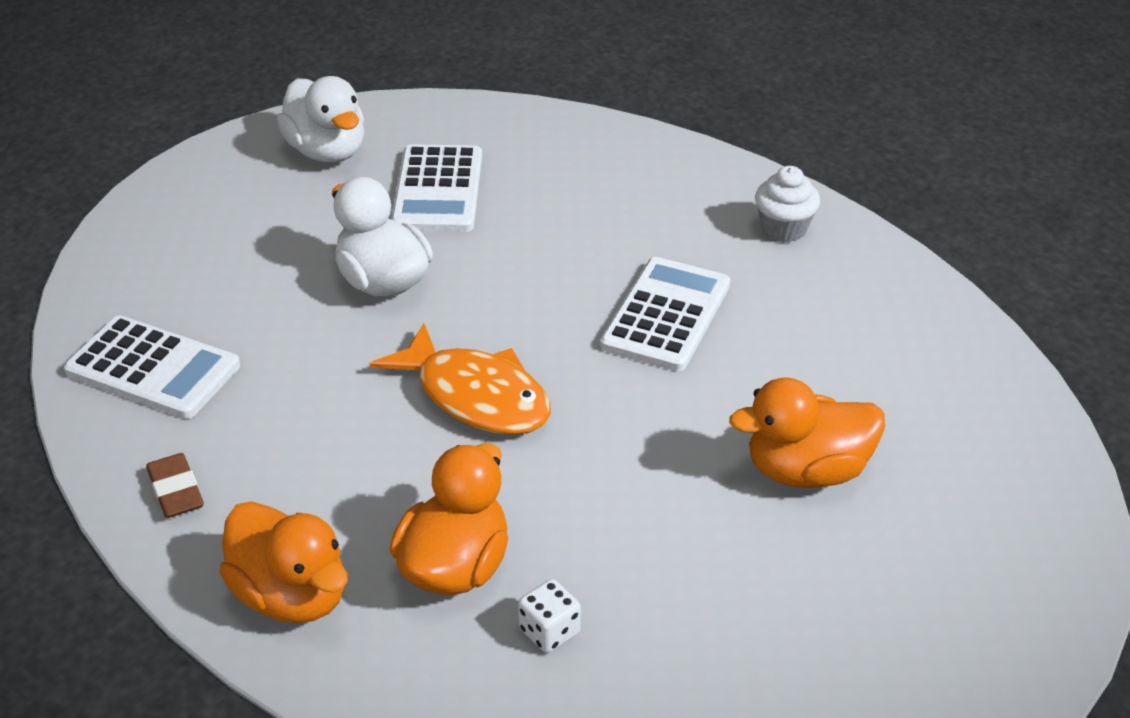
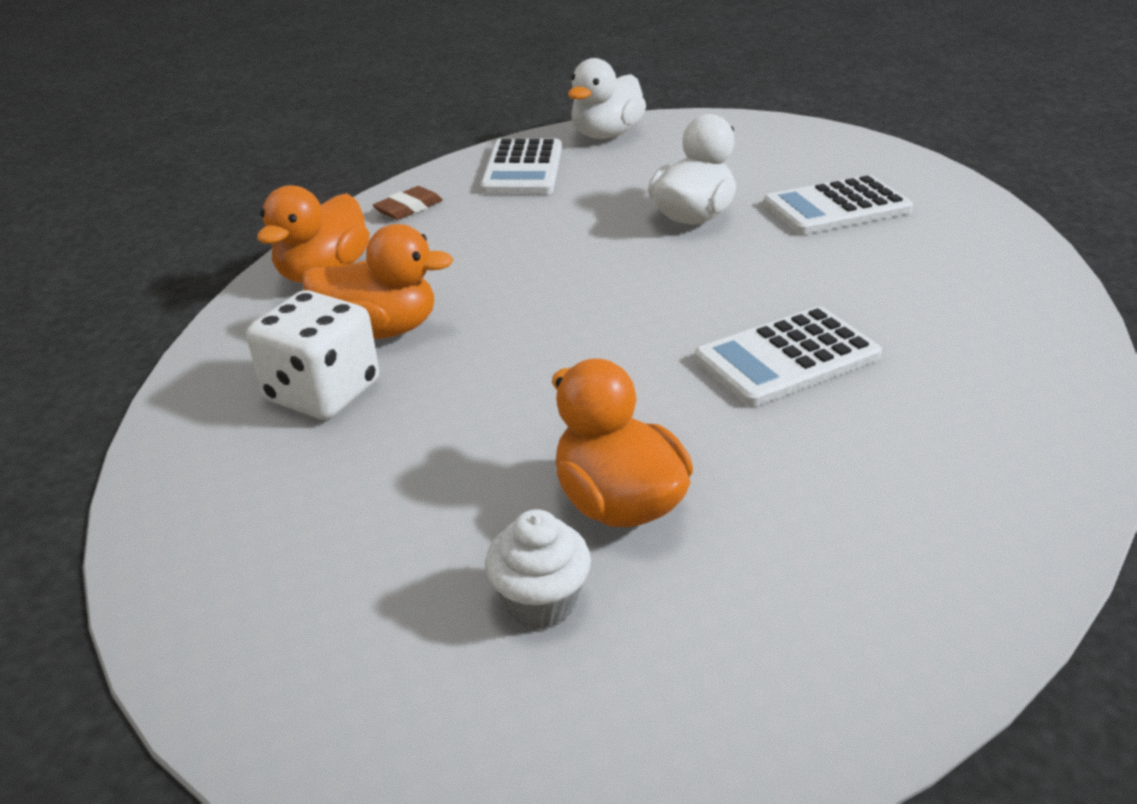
camera: 70 degrees right, 5 degrees down
white duck [277,76,364,162] -> white duck moved to [568,58,646,139]
orange fish [369,323,551,435] -> none
white dice [518,579,581,653] -> white dice [246,290,379,420], size x2.03
white calculator [600,257,730,371] -> white calculator turned 150 degrees clockwise [694,306,882,407]
white cupcake [755,166,820,242] -> white cupcake moved to [485,509,591,630]

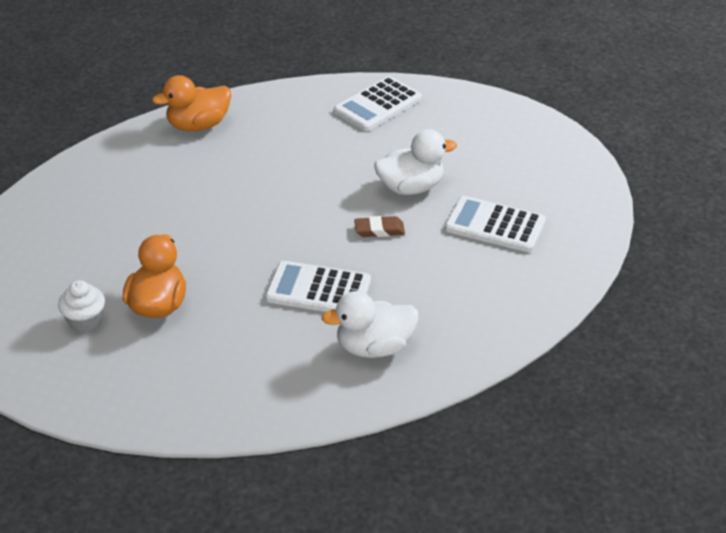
camera: 40 degrees right, 5 degrees up
white dice [246,290,379,420] -> none
orange duck [302,224,454,339] -> none
brown eraser [372,186,443,220] -> brown eraser moved to [354,216,405,237]
white duck [568,58,646,139] -> white duck moved to [322,291,418,358]

